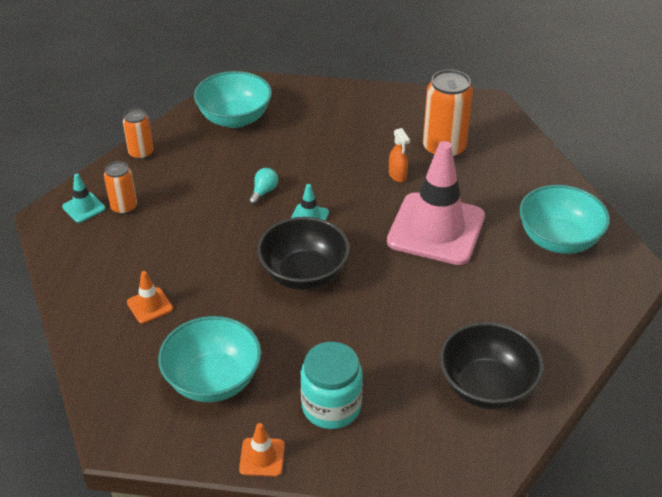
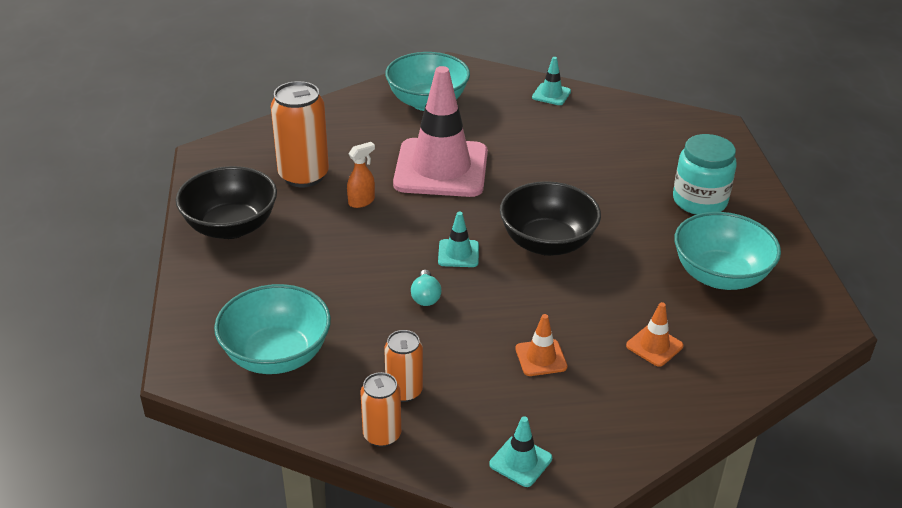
camera: 105 degrees left, 5 degrees down
orange can [104,161,137,215] -> orange can moved to [384,330,423,402]
orange traffic cone [239,423,285,477] -> orange traffic cone moved to [515,314,568,376]
turquoise light bulb [249,168,278,205] -> turquoise light bulb turned 105 degrees counterclockwise [411,270,441,306]
black bowl [439,322,543,409] -> black bowl moved to [176,166,277,239]
none -> turquoise traffic cone [532,57,571,105]

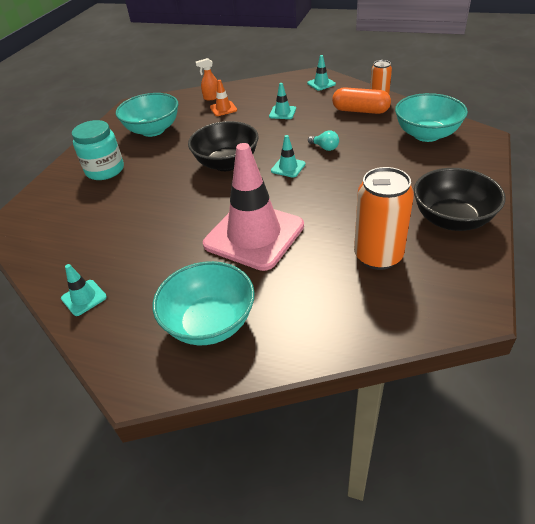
camera: 150 degrees left, 5 degrees up
orange spray bottle [347,142,375,208] -> orange spray bottle moved to [196,58,218,100]
orange can [384,330,423,402] -> orange capsule [332,87,391,114]
turquoise light bulb [411,270,441,306] -> turquoise light bulb turned 105 degrees clockwise [308,130,339,151]
orange traffic cone [515,314,568,376] -> turquoise traffic cone [269,83,296,119]

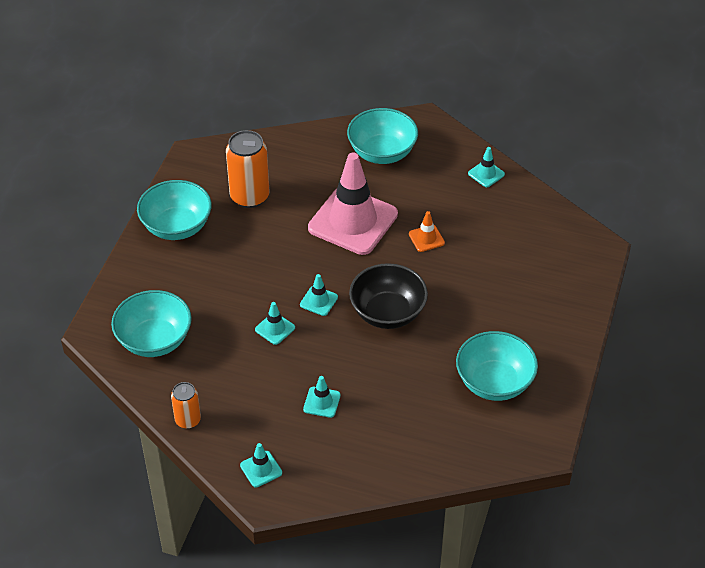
camera: 175 degrees right, 5 degrees up
turquoise jar [72,120,124,180] -> none
orange spray bottle [196,58,218,100] -> none
orange traffic cone [210,80,237,116] -> orange traffic cone moved to [409,211,445,252]
turquoise light bulb [308,130,339,151] -> turquoise traffic cone [255,302,295,345]
orange capsule [332,87,391,114] -> none
black bowl [414,168,505,231] -> turquoise bowl [137,180,212,240]

